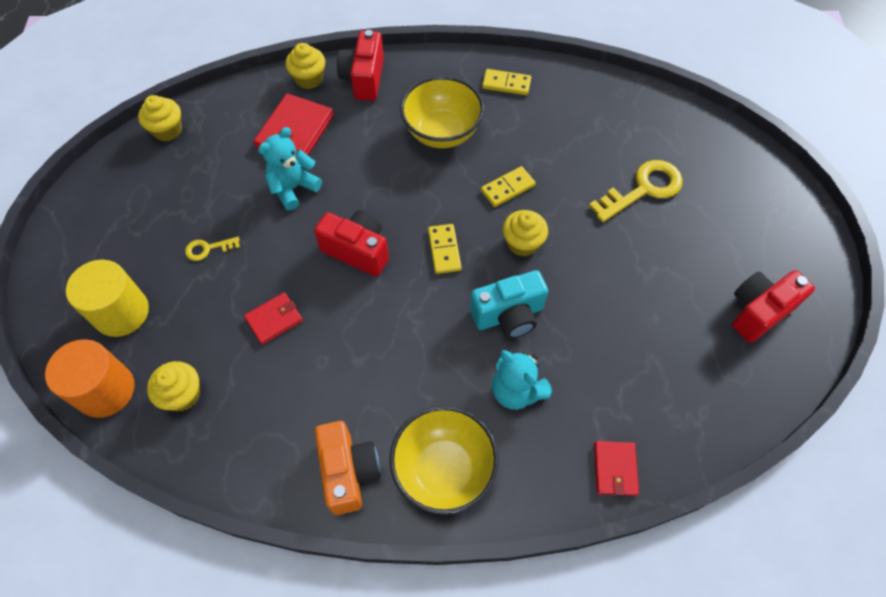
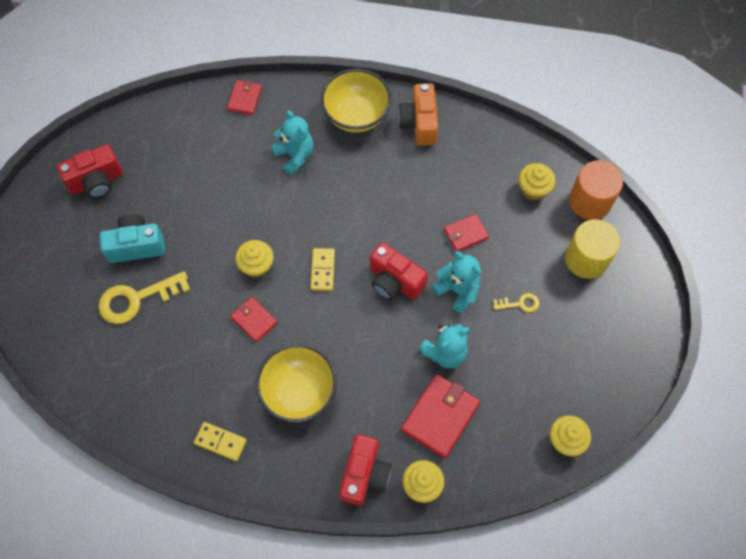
camera: 170 degrees left, 5 degrees up
turquoise camera [470,270,548,338] -> turquoise camera moved to [100,214,165,263]
yellow domino [481,166,536,207] -> red wallet [231,297,278,342]
none -> turquoise teddy bear [432,251,482,313]

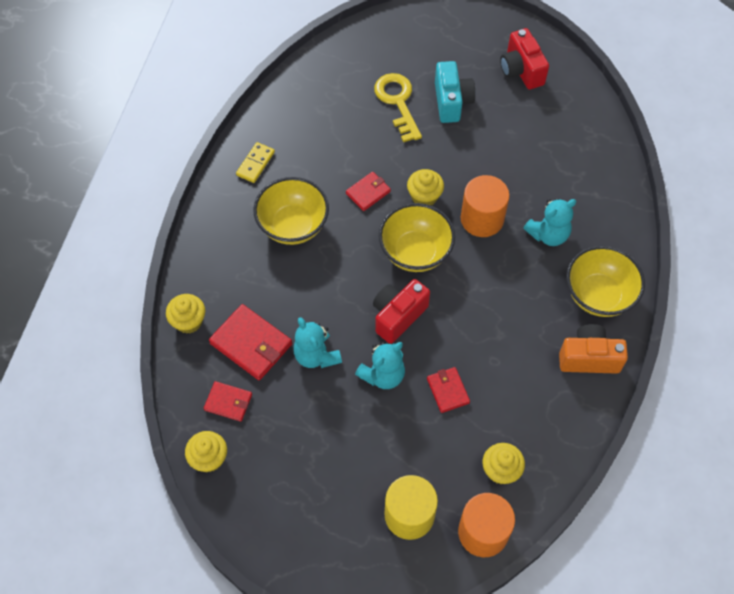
camera: 95 degrees right, 5 degrees down
red wallet [227,80,262,115] -> red wallet moved to [204,381,252,422]
yellow domino [311,248,335,291] -> yellow bowl [379,203,455,272]
red camera [339,434,392,506] -> none
yellow key [493,293,539,313] -> none
none -> orange cylinder [461,175,510,237]

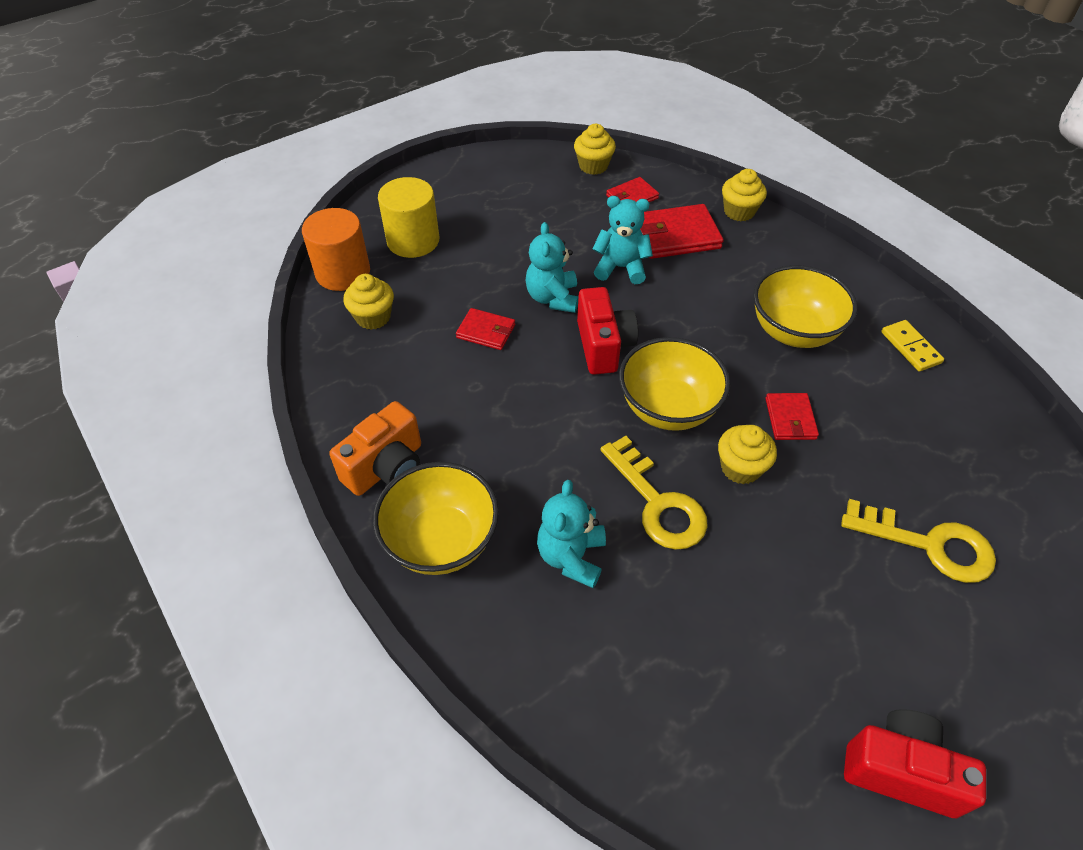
camera: 130 degrees right, 10 degrees down
turquoise camera [435,61,475,123] -> none
orange cylinder [461,175,510,237] -> yellow key [600,436,708,550]

